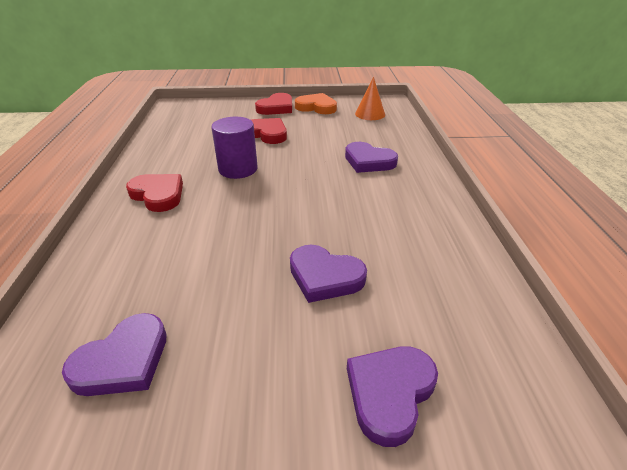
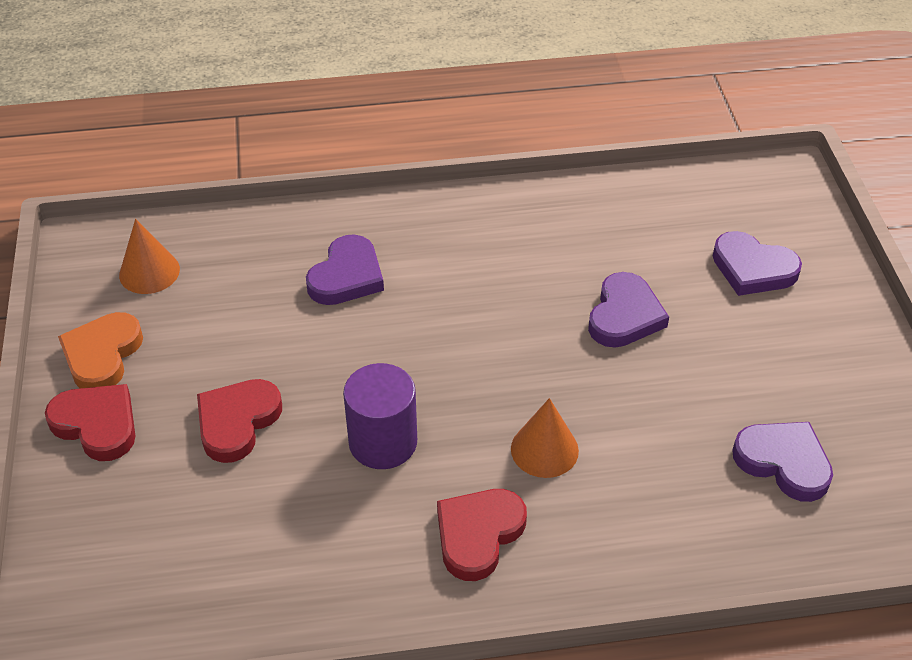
camera: 95 degrees left, 10 degrees up
none -> orange cone [511,398,579,478]

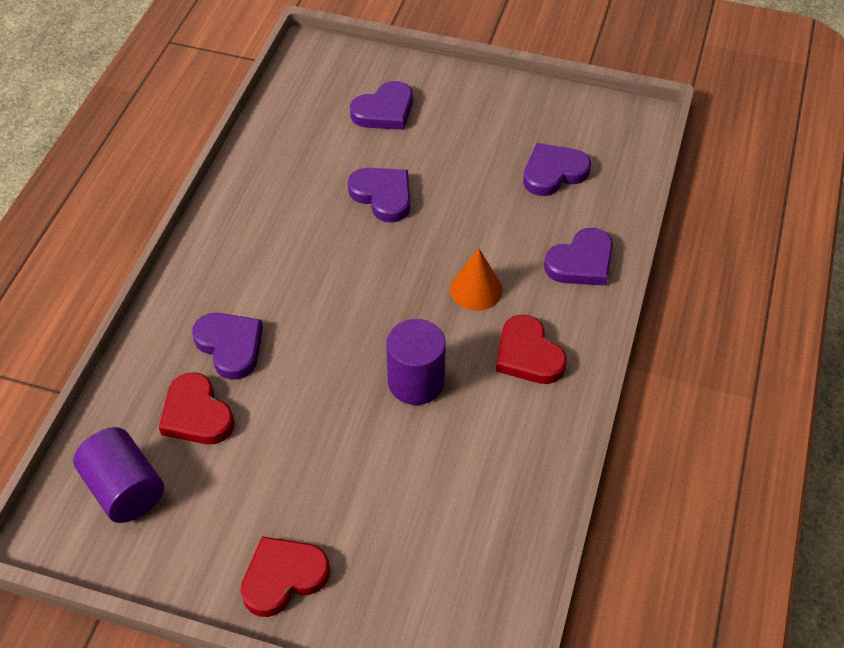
camera: 65 degrees left, 5 degrees up
orange heart [58,312,143,389] -> none
orange cone [119,219,180,294] -> purple cylinder [73,427,164,523]
red heart [197,379,282,463] -> red heart moved to [159,372,234,444]
none -> purple heart [544,228,613,286]

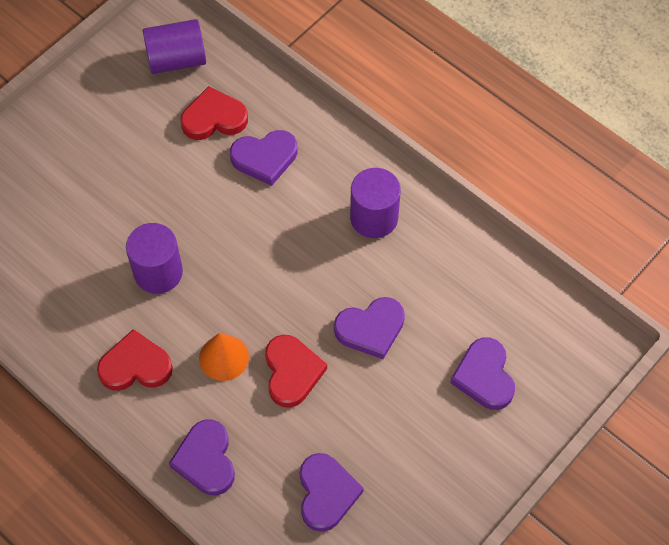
camera: 115 degrees right, 10 degrees up
red heart [241,536,330,617] -> red heart moved to [265,335,327,408]
none -> purple cylinder [350,168,401,238]

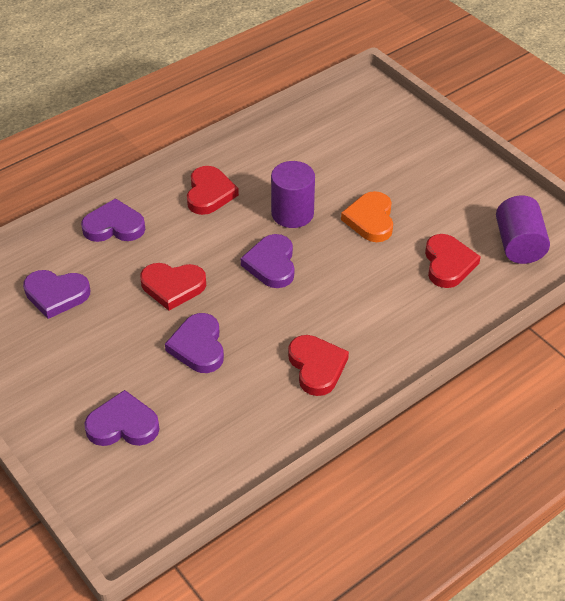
camera: 100 degrees right, 15 degrees down
orange cone [199,333,249,381] -> none
purple heart [230,130,297,186] -> purple heart moved to [241,234,294,288]
purple cylinder [350,168,401,238] -> red heart [288,335,349,396]
none -> orange heart [341,191,393,242]

